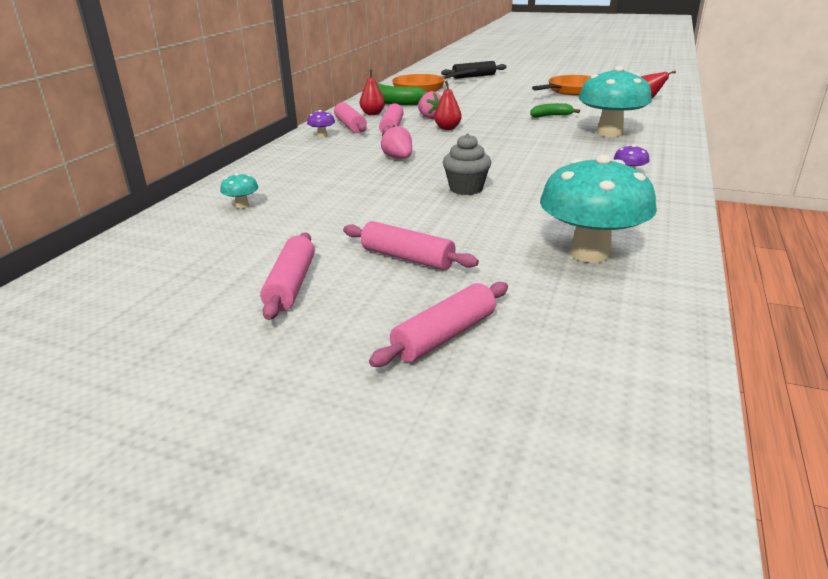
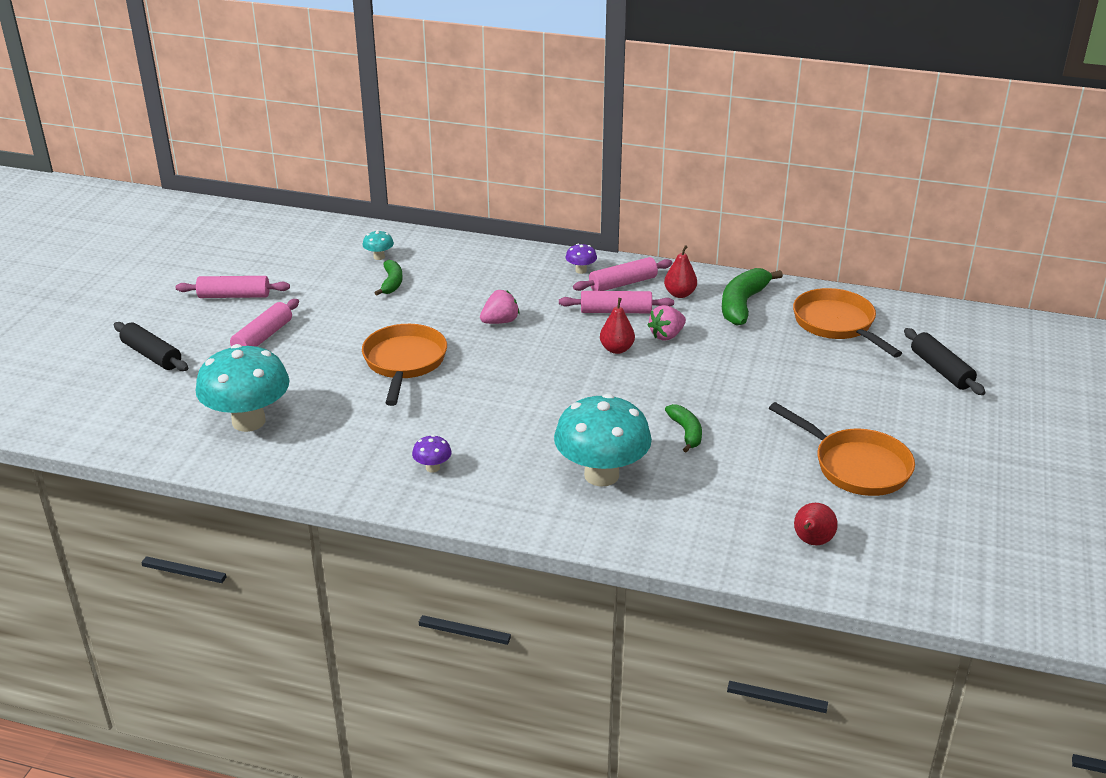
camera: 85 degrees right, 5 degrees up
pink rolling pin [369,282,508,367] -> black rolling pin [114,322,188,371]
grey cupcake [443,133,491,195] -> orange pan [362,324,447,406]
none -> green banana [374,260,403,295]

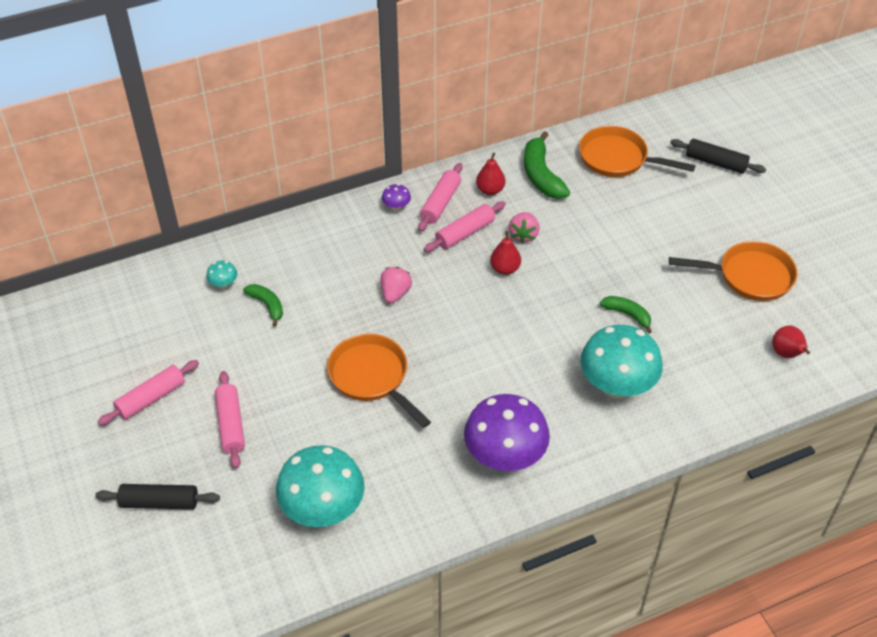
camera: 40 degrees left, 15 degrees up
purple mushroom [412,435,452,473] -> purple mushroom [464,394,550,471], size x2.43

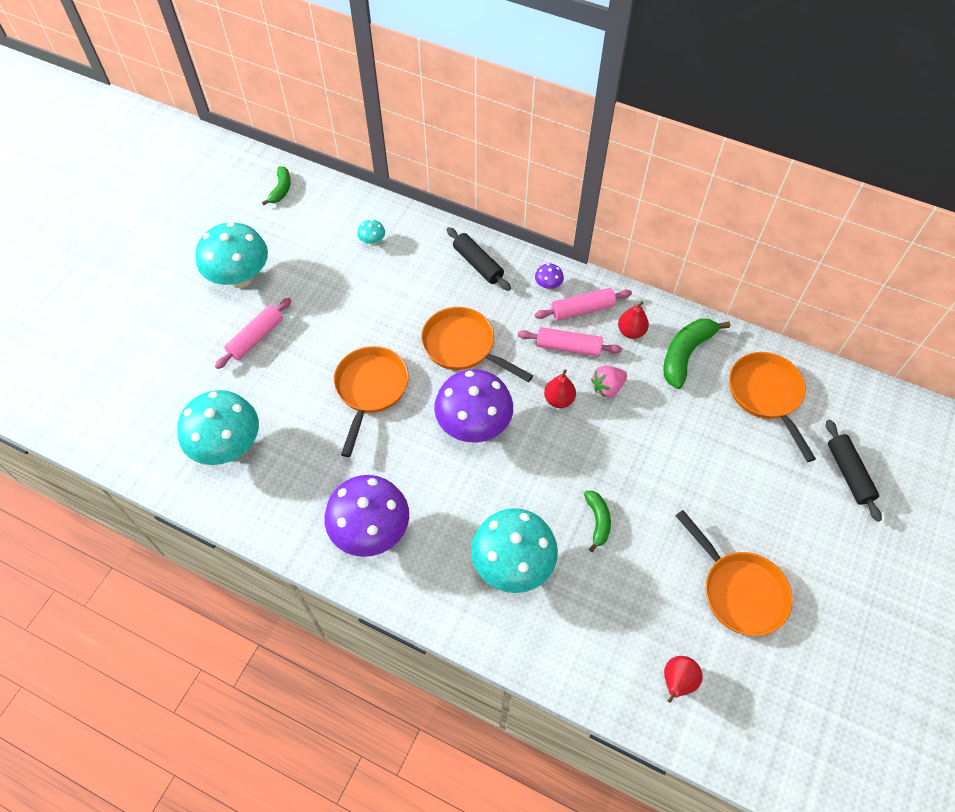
camera: 50 degrees right, 10 degrees up
black rolling pin [95,484,220,509] -> black rolling pin moved to [447,227,511,291]
pink rolling pin [98,360,199,426] -> turquoise mushroom [196,222,268,288]
green banana [243,284,283,327] -> green banana moved to [262,166,291,206]
pink strawberry [381,267,412,304] -> orange pan [421,307,533,382]
none -> purple mushroom [434,369,513,442]

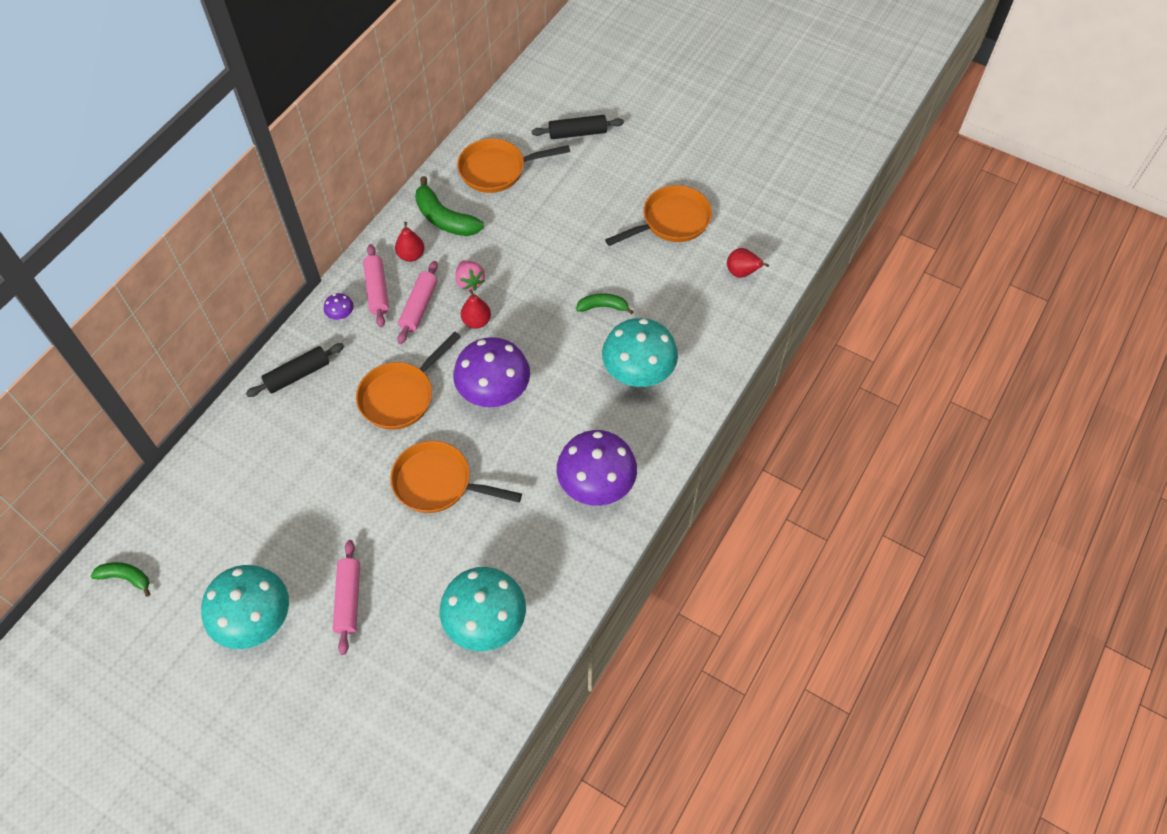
camera: 85 degrees left, 0 degrees up
pink rolling pin [215,298,291,369] -> pink rolling pin turned 45 degrees clockwise [333,540,360,655]
turquoise mushroom [357,220,385,246] -> none

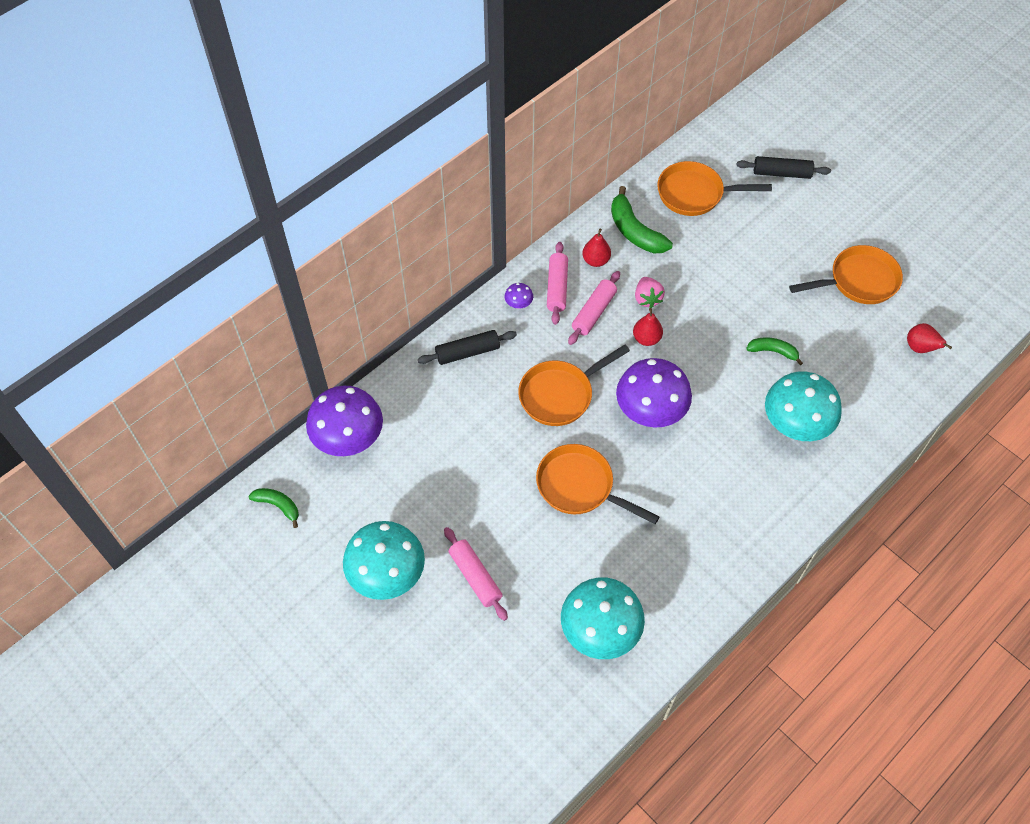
camera: 15 degrees right, 0 degrees up
pink rolling pin [333,540,360,655] -> pink rolling pin turned 45 degrees counterclockwise [444,527,508,621]
purple mushroom [557,430,637,506] -> purple mushroom moved to [306,386,383,456]

